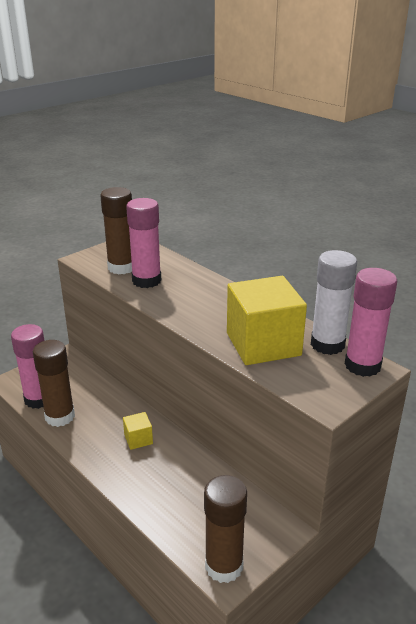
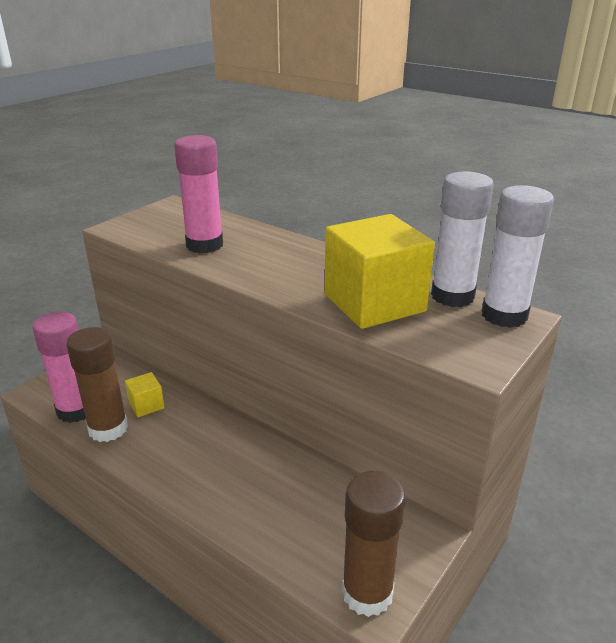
camera: 10 degrees left, 0 degrees up
brown glue stick [100,187,132,274] -> none
yellow cube [123,412,153,450] -> yellow cube moved to [125,372,165,417]
pink glue stick [345,268,397,377] -> white glue stick [482,185,554,328]

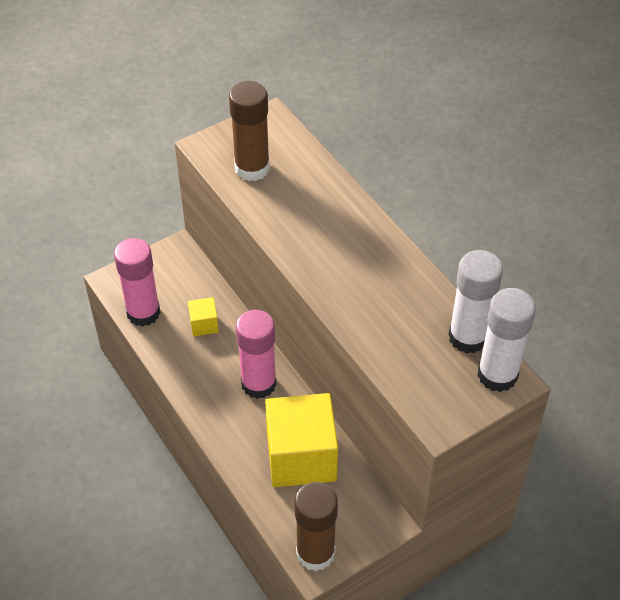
camera: 20 degrees right, 20 degrees up
brown glue stick [66,327,128,442] -> brown glue stick moved to [229,81,270,181]
pink glue stick [174,135,223,253] -> pink glue stick moved to [236,310,276,399]
yellow cube [325,214,435,329] -> yellow cube moved to [265,393,338,487]

